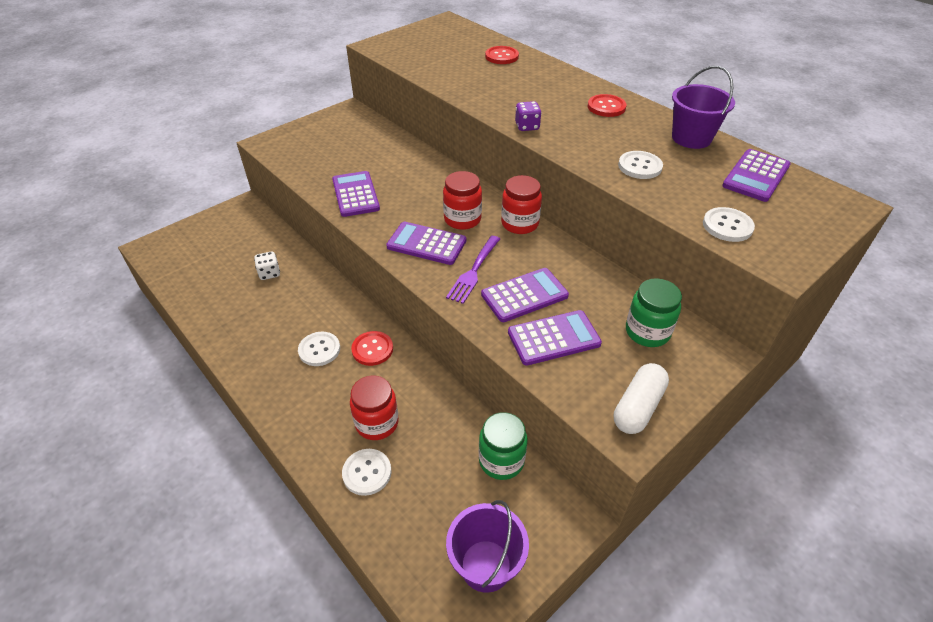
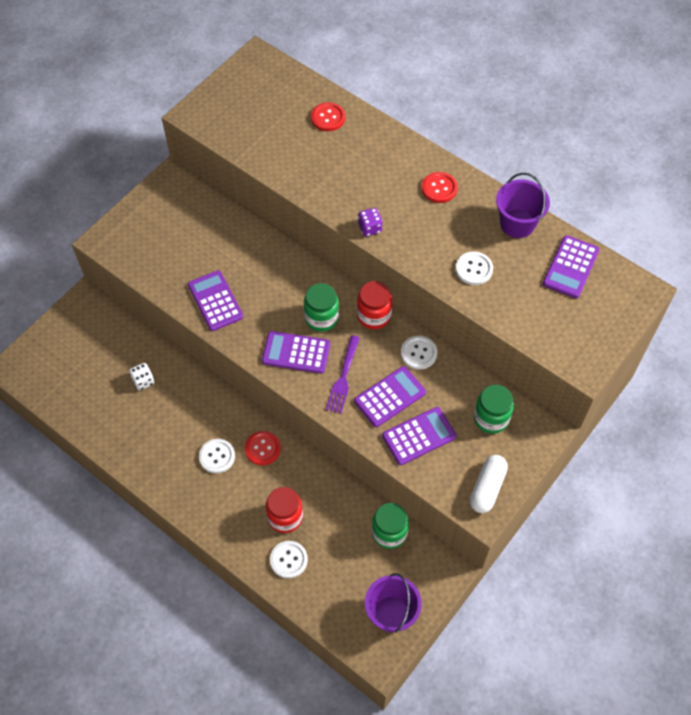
camera: 10 degrees left, 15 degrees up
red jar [443,171,482,230] -> green jar [304,283,339,332]
white button [703,207,755,242] -> white button moved to [401,336,437,370]

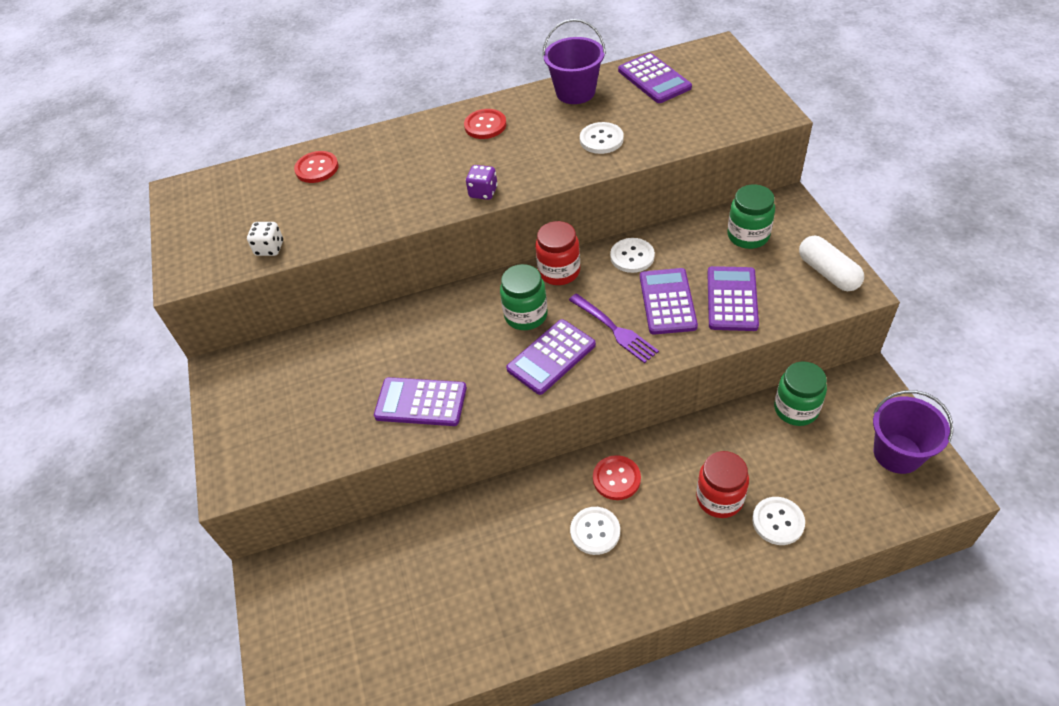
camera: 50 degrees left, 10 degrees down
white dice [129,363,155,391] -> white dice moved to [247,222,283,256]

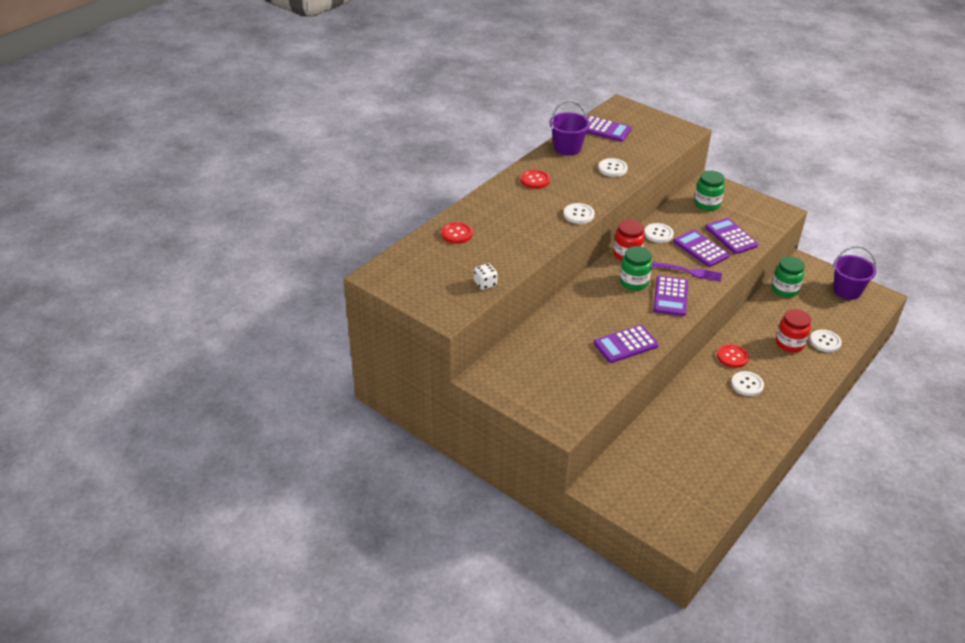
camera: 40 degrees left, 10 degrees down
purple dice [466,165,498,200] -> white button [564,203,595,224]
white capsule [799,236,864,291] -> none

